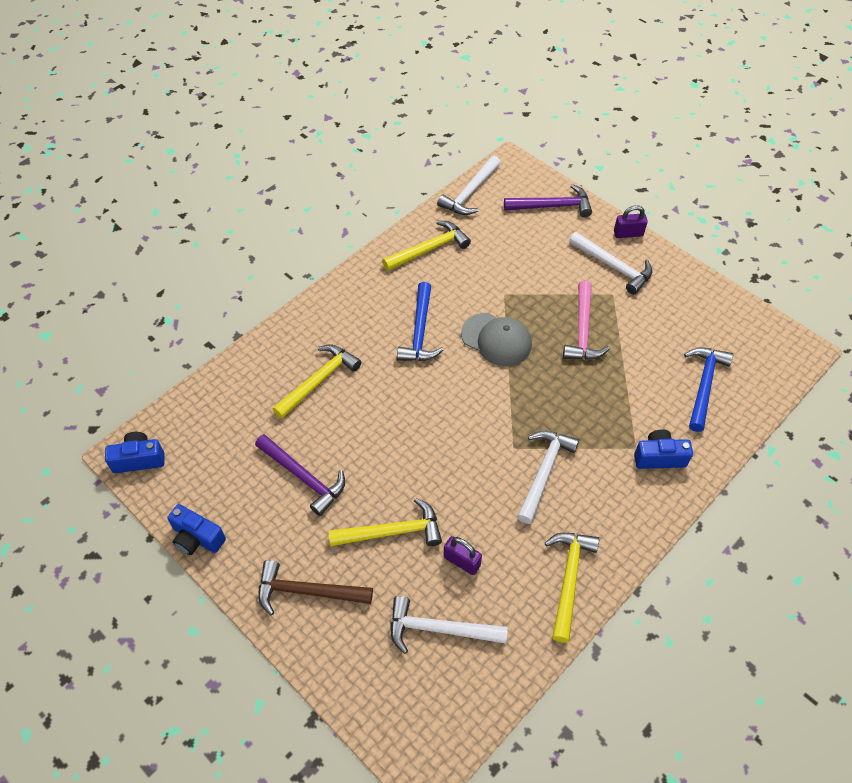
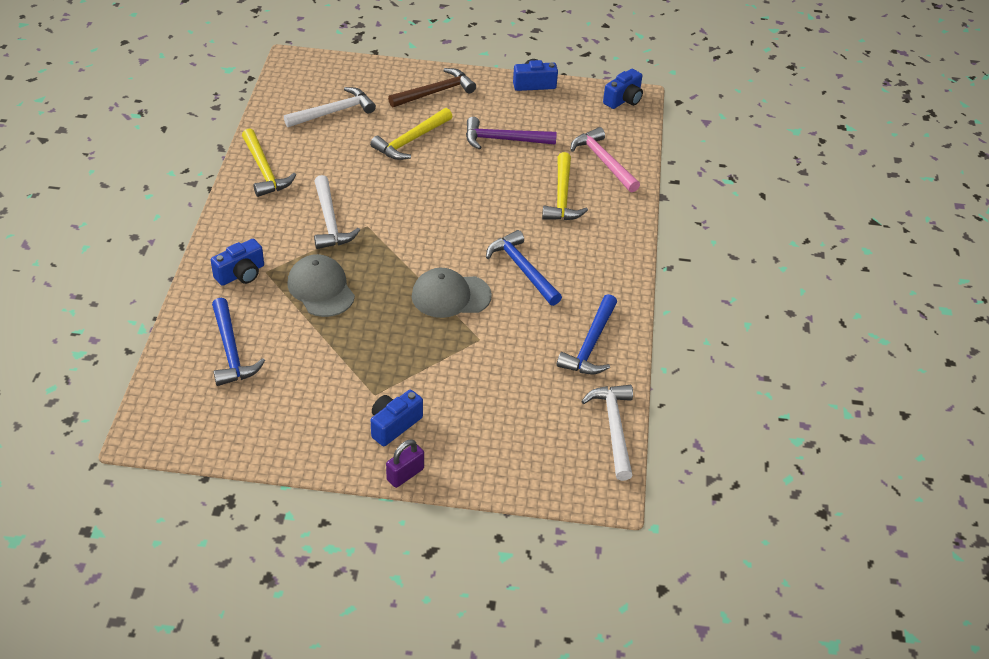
camera: 140 degrees right, 10 degrees down
yellow hammer [382,221,471,271] -> blue hammer [557,294,617,374]
purple padlock [443,536,482,575] -> none
purple hammer [504,184,592,217] -> none
pink hammer [563,281,609,360] -> pink hammer moved to [570,127,640,192]
white hammer [569,232,653,294] -> blue camera [371,390,423,446]
none -> grey cap [288,254,355,317]

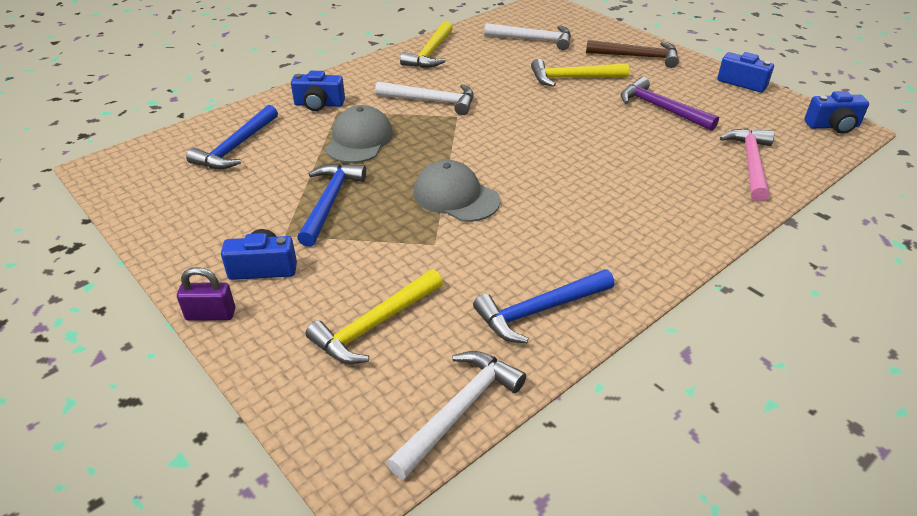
camera: 45 degrees right, 5 degrees down
white hammer [314,175,360,249] -> white hammer turned 105 degrees counterclockwise [375,82,474,115]
blue hammer [486,230,562,306] -> blue hammer moved to [297,163,366,247]
yellow hammer [542,152,588,220] -> yellow hammer moved to [306,269,443,364]

